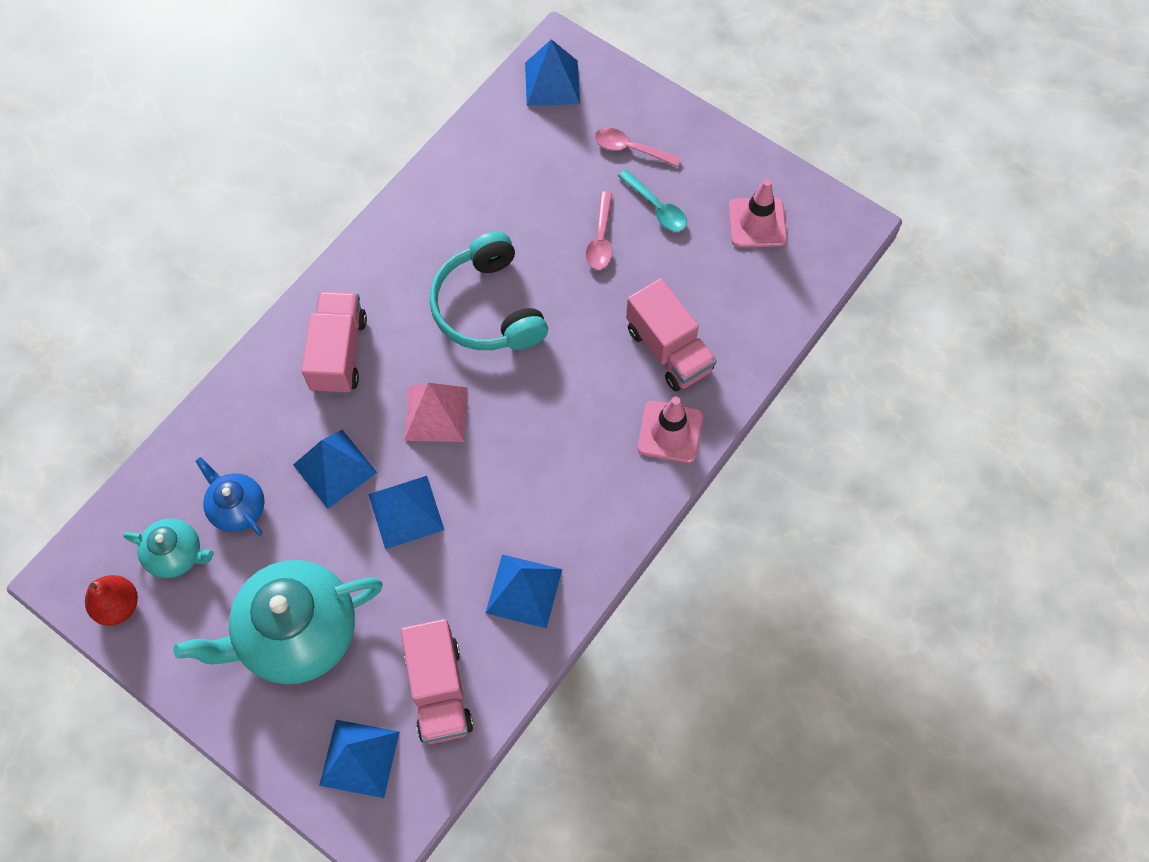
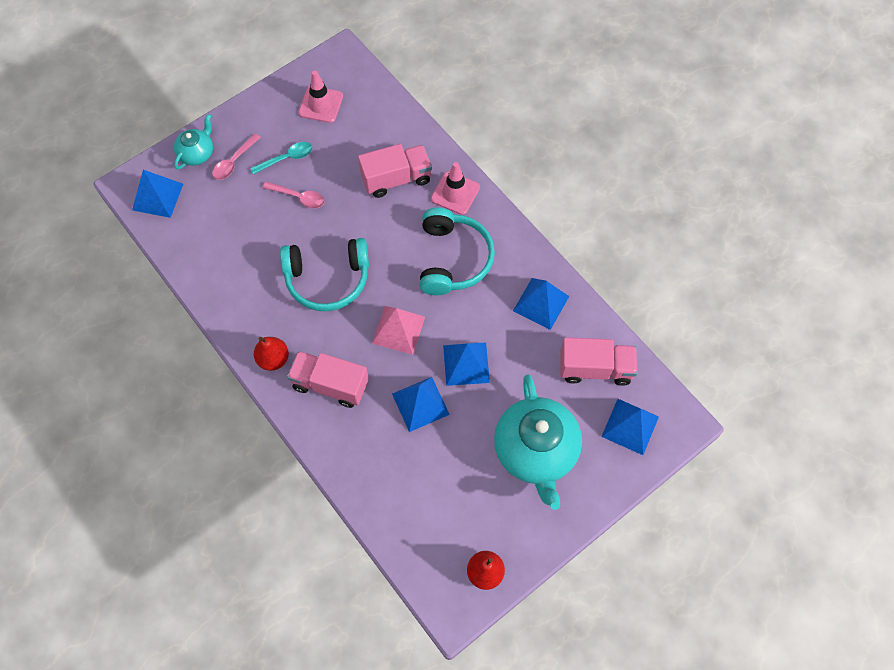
camera: 75 degrees left, 0 degrees up
turquoise teapot [123,518,214,578] -> turquoise teapot moved to [174,114,213,170]
blue teapot [195,457,265,536] -> none
none -> red pear [254,337,289,371]
none -> turquoise headphones [420,208,495,295]

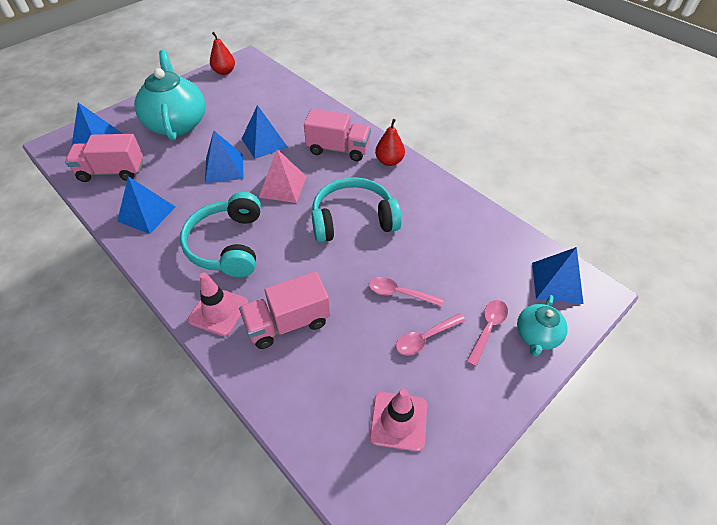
camera: 175 degrees right, 15 degrees down
turquoise spoon [251,142,312,175] -> pink spoon [396,313,466,355]

